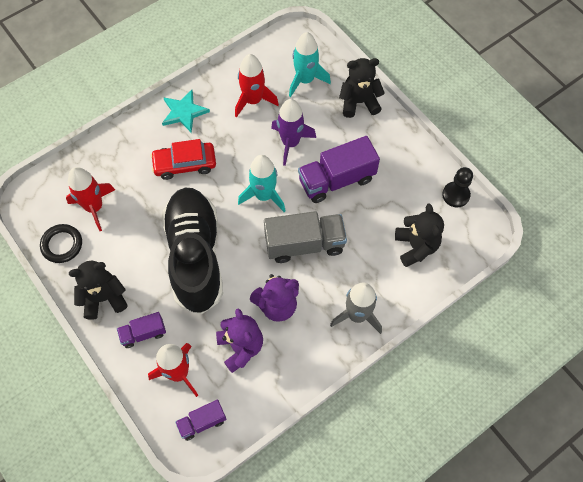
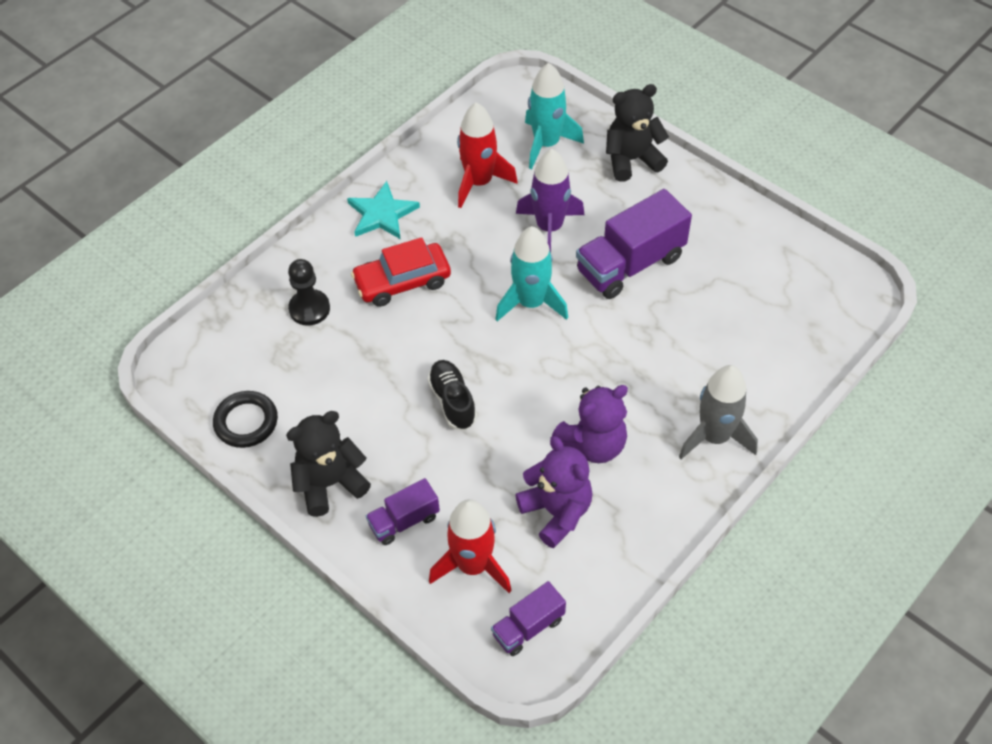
camera: 10 degrees left, 10 degrees down
red rocket [66,167,115,231] -> none
black shoe [162,188,223,315] -> black shoe [427,360,477,430], size x0.42
grey truck [264,211,347,263] -> none
black teddy bear [395,203,444,267] -> none
black pawn [442,167,473,207] -> black pawn moved to [288,259,330,326]

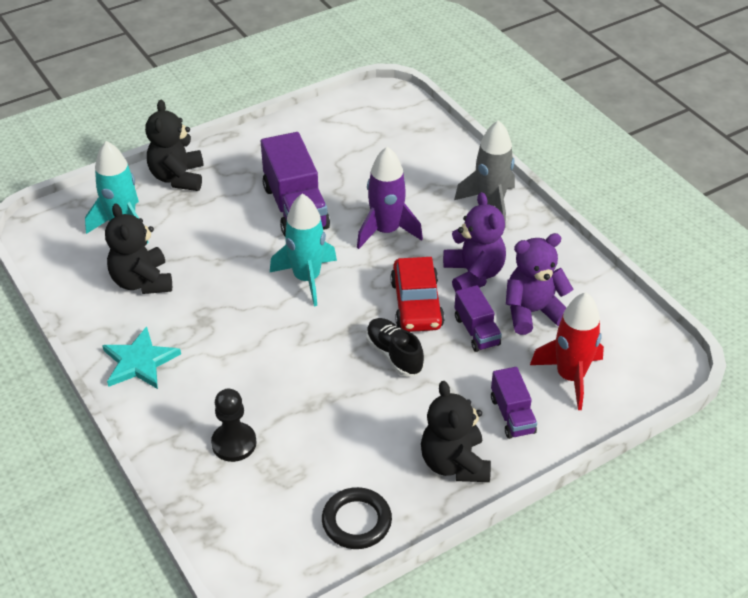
camera: 75 degrees left, 10 degrees down
red car [351,237,451,307] -> red car moved to [390,257,445,332]
black shoe [427,360,477,430] -> black shoe turned 60 degrees clockwise [366,318,424,377]
red rocket [457,102,518,208] -> black teddy bear [105,204,172,294]
purple truck [491,581,566,656] -> purple truck moved to [454,285,502,352]
purple rocket [516,149,585,253] -> purple rocket moved to [357,146,423,249]

